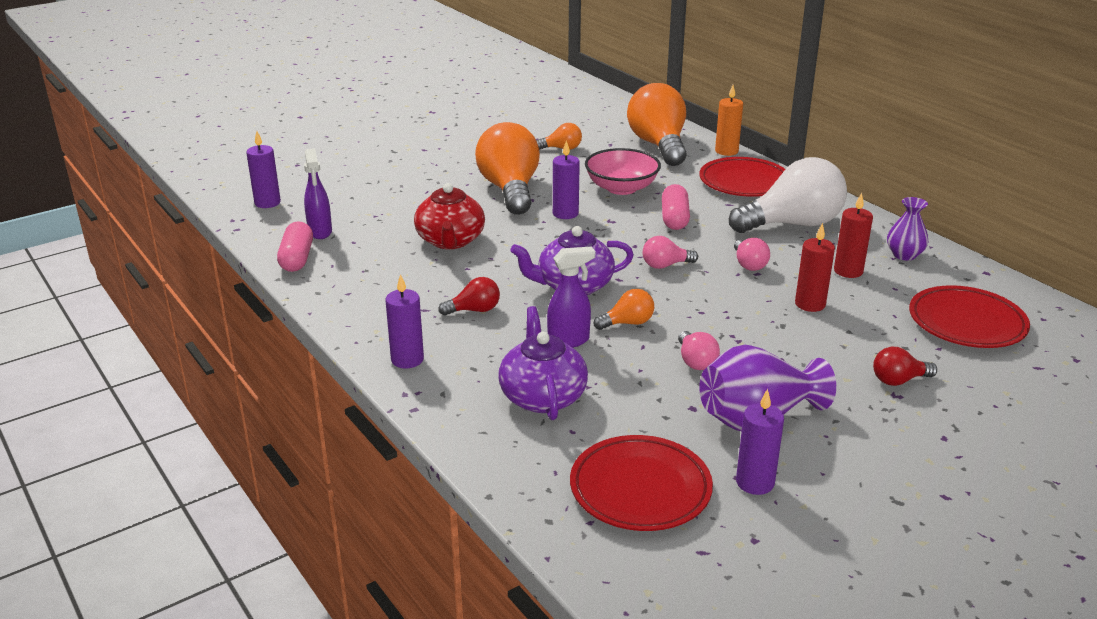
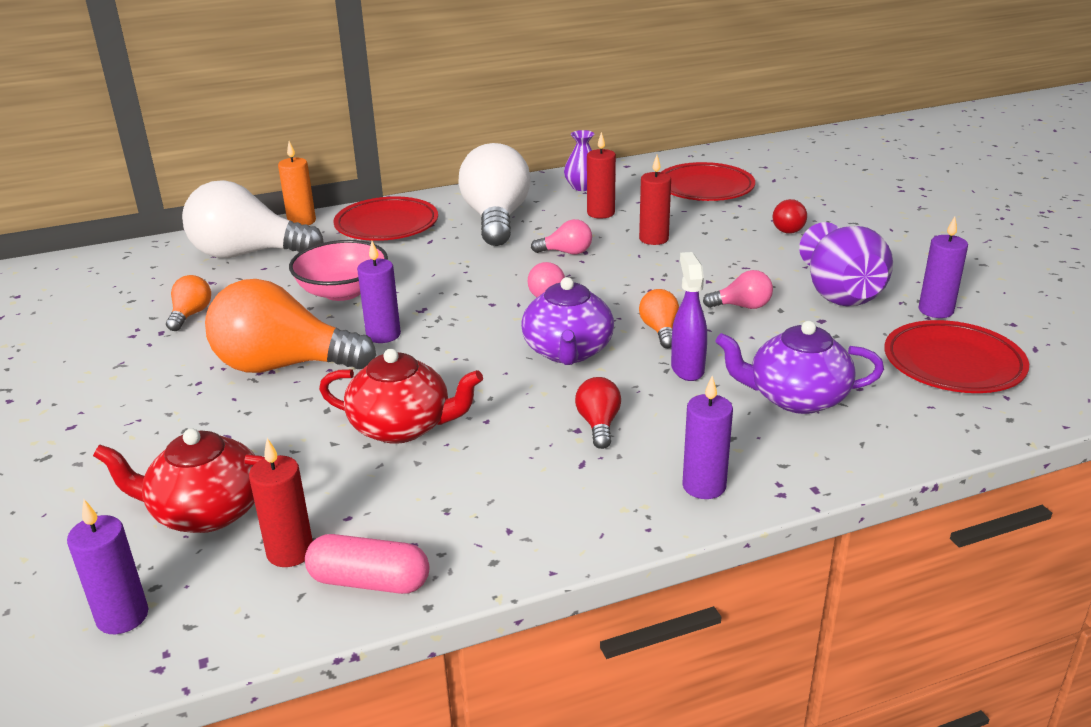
camera: 75 degrees left, 0 degrees up
purple spray bottle [304,148,332,239] -> red candle [249,438,313,567]
orange light bulb [627,83,686,166] -> white light bulb [182,180,324,258]
pink capsule [662,184,690,230] -> none
none -> red teapot [93,428,265,533]

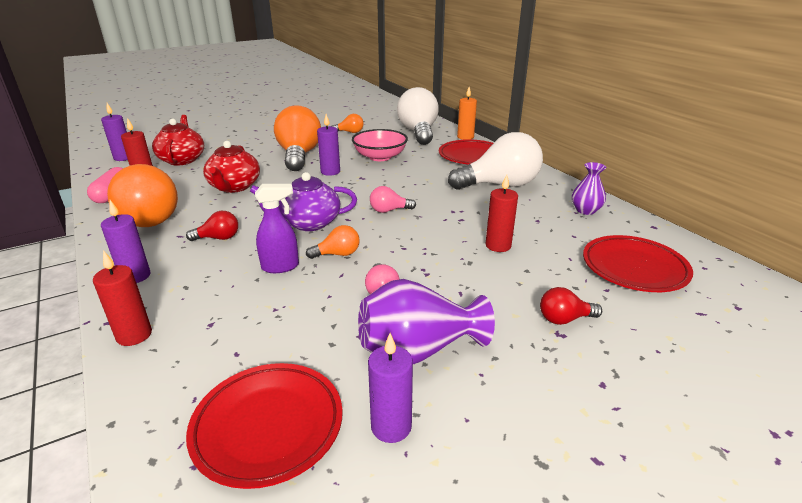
camera: 80 degrees right, 0 degrees up
pink light bulb [531,219,592,254] -> none
red candle [587,132,616,219] -> red candle moved to [93,250,152,346]
purple teapot [716,321,884,414] -> none
none -> orange light bulb [107,164,178,227]

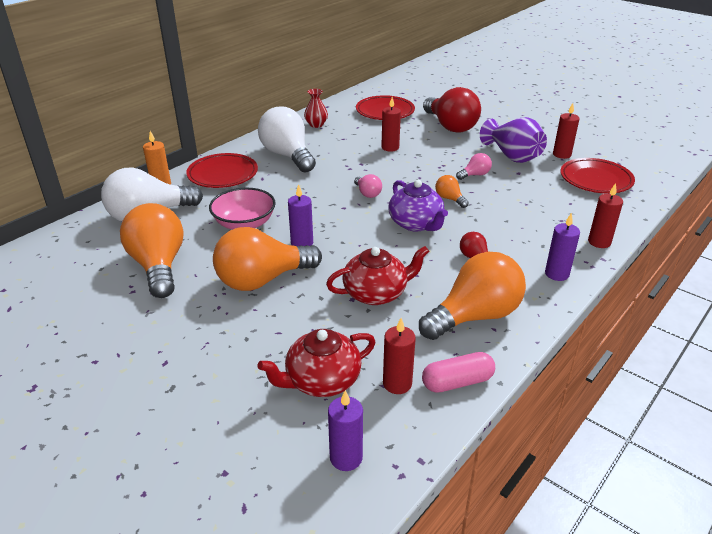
camera: 110 degrees left, 5 degrees up
purple spray bottle [255,184,299,273] -> none
orange light bulb [331,114,364,133] -> orange light bulb [120,203,183,298], size x2.22
purple candle [368,333,413,443] -> red candle [553,103,580,159]
red light bulb [540,287,602,325] -> red light bulb [423,87,481,133], size x2.22
purple vase [572,162,606,215] -> red vase [304,89,328,128]

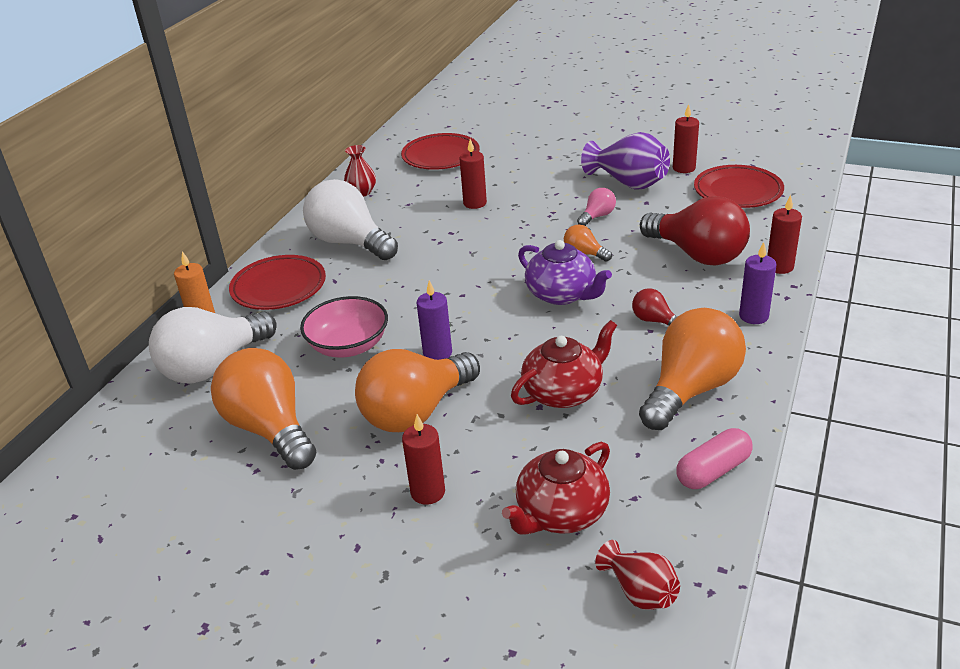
camera: 15 degrees left, 0 degrees up
purple candle [328,390,363,471] -> red vase [595,540,680,610]
pink light bulb [354,174,382,198] -> none
red candle [383,318,416,394] -> red candle moved to [402,414,445,505]
red light bulb [423,87,481,133] -> red light bulb moved to [640,196,750,266]

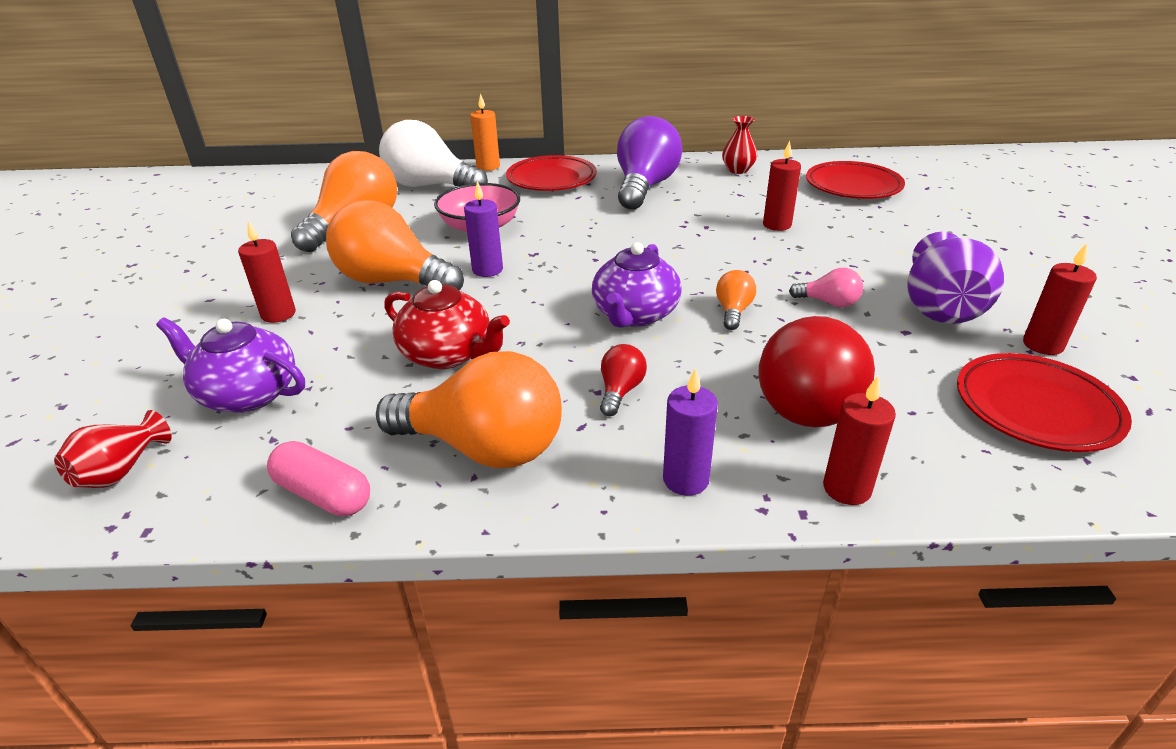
camera: 65 degrees right, 0 degrees up
white light bulb [303,179,398,260] -> purple light bulb [617,116,682,210]
red teapot [502,442,610,535] -> purple teapot [156,317,305,413]

